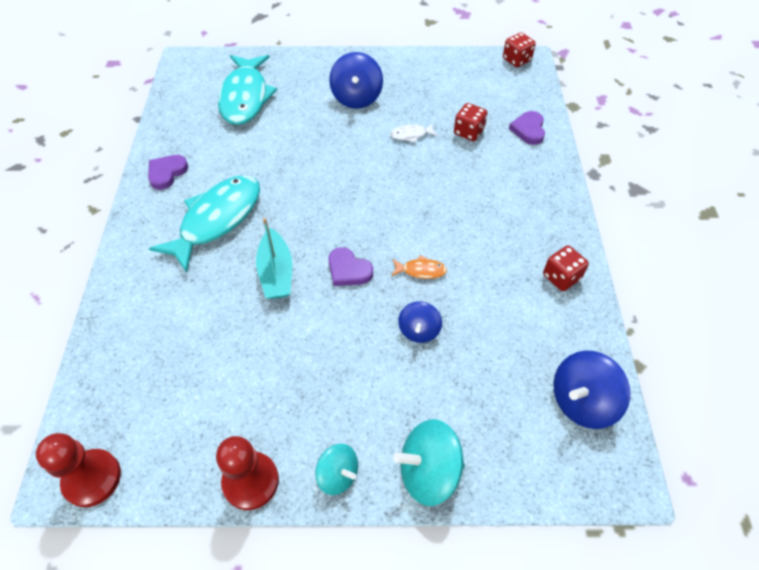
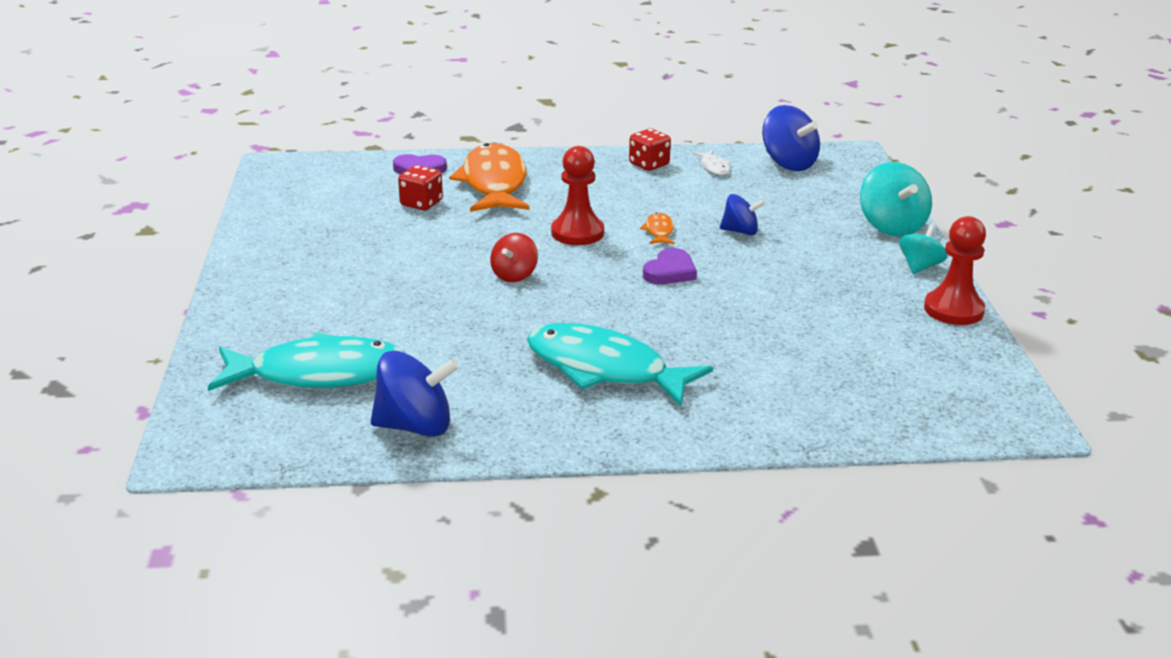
camera: 95 degrees left, 25 degrees down
red pawn [36,433,121,507] -> red pawn moved to [551,146,604,245]
purple heart [148,155,188,190] -> none
turquoise boat [256,218,292,299] -> none
blue spinning top [329,52,383,109] -> blue spinning top moved to [371,351,459,437]
white fish [390,124,437,142] -> white fish moved to [693,150,731,175]
red dice [503,32,536,67] -> none
none -> orange fish [449,143,529,212]
none -> red spinning top [490,233,538,282]

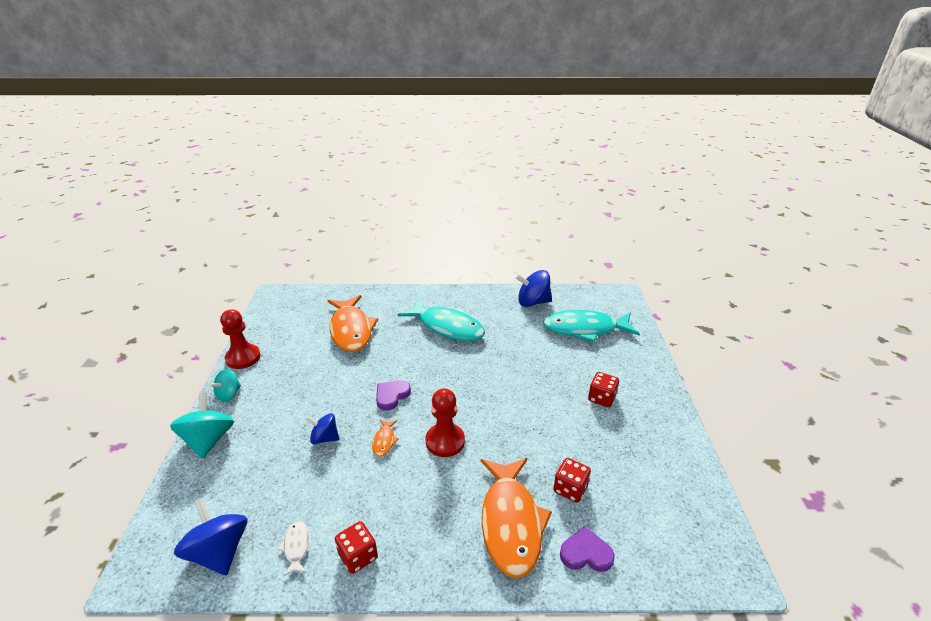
camera: 175 degrees left, 5 degrees up
red spinning top [490,233,538,282] -> none
none -> orange fish [328,295,378,352]
none -> red dice [588,372,619,407]

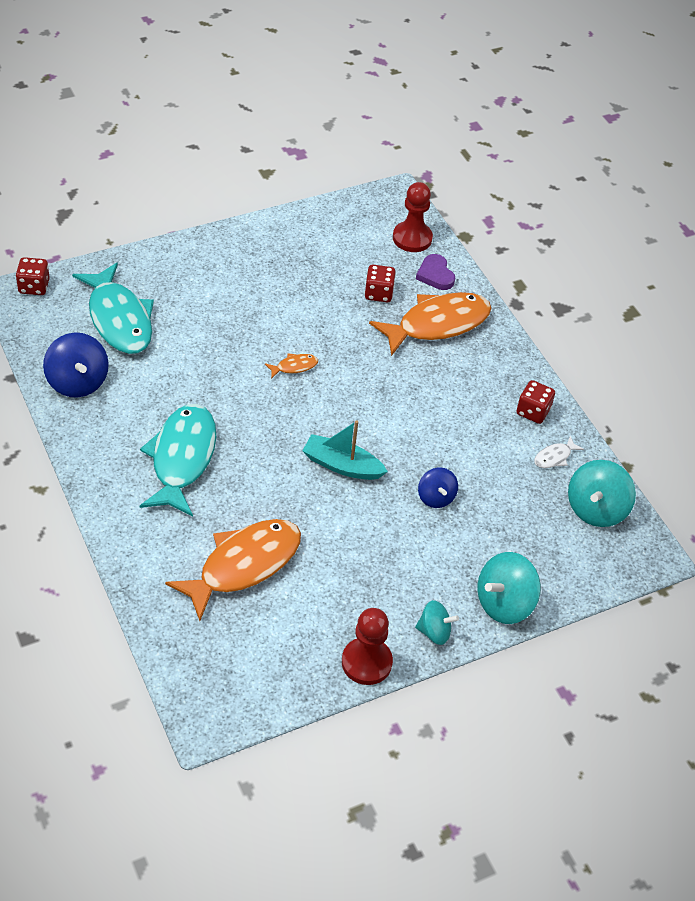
camera: 120 degrees left, 15 degrees up
blue spinning top [174,498,248,576] -> turquoise spinning top [568,460,636,527]
orange fish [372,419,399,457] -> orange fish moved to [265,353,318,379]
purple heart [376,380,411,411] -> turquoise boat [302,420,388,480]
red pawn [426,388,465,457] -> red pawn moved to [393,182,433,252]
red dice [588,372,619,407] -> red dice moved to [16,257,50,295]

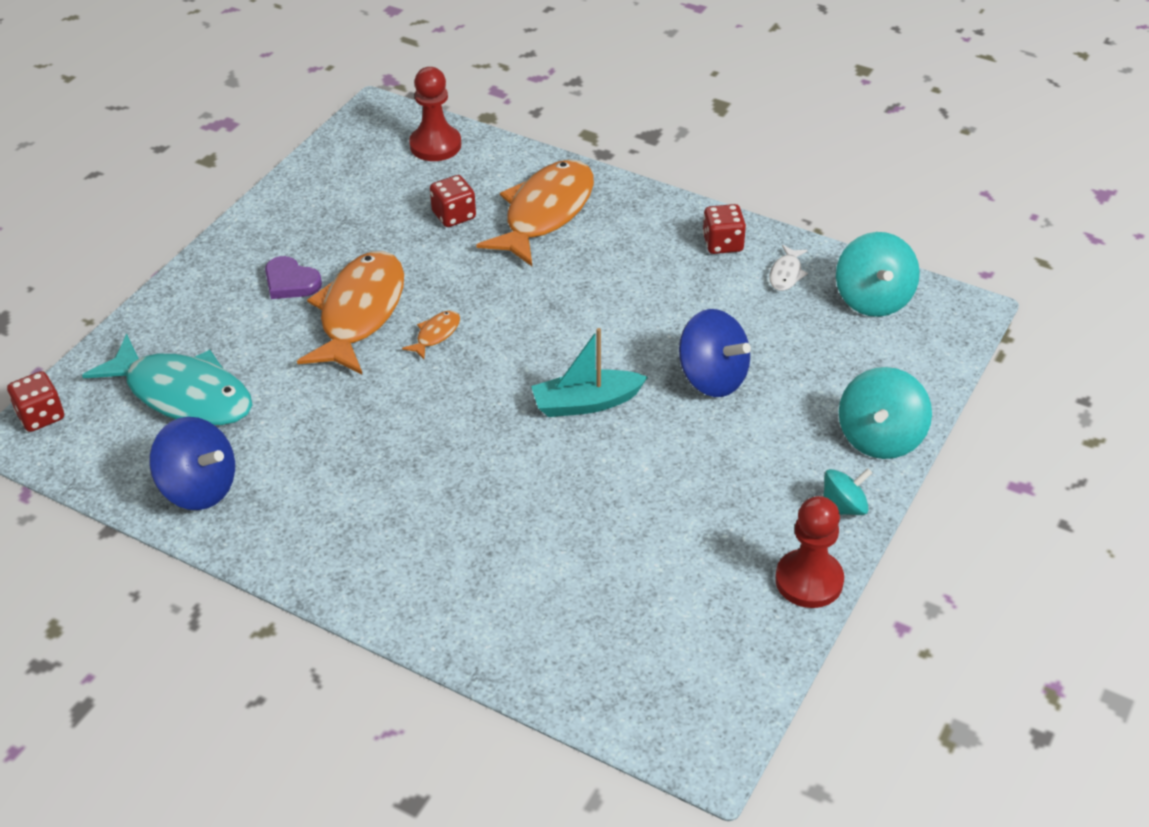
camera: 30 degrees left, 5 degrees down
turquoise fish [140,404,216,517] -> none
orange fish [165,519,301,621] -> orange fish moved to [297,251,404,374]
purple heart [416,254,455,290] -> purple heart moved to [265,256,322,299]
blue spinning top [418,468,458,508] -> blue spinning top [679,309,751,397], size x1.62

